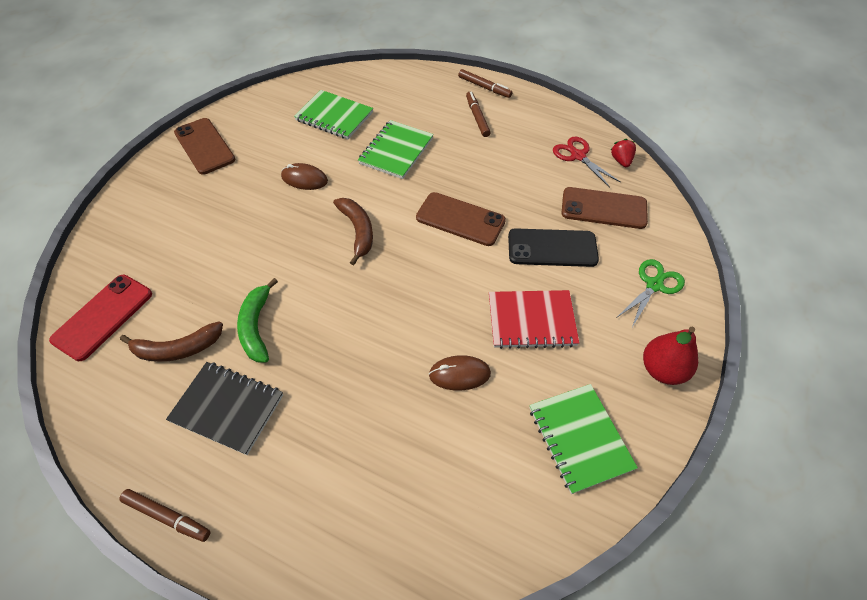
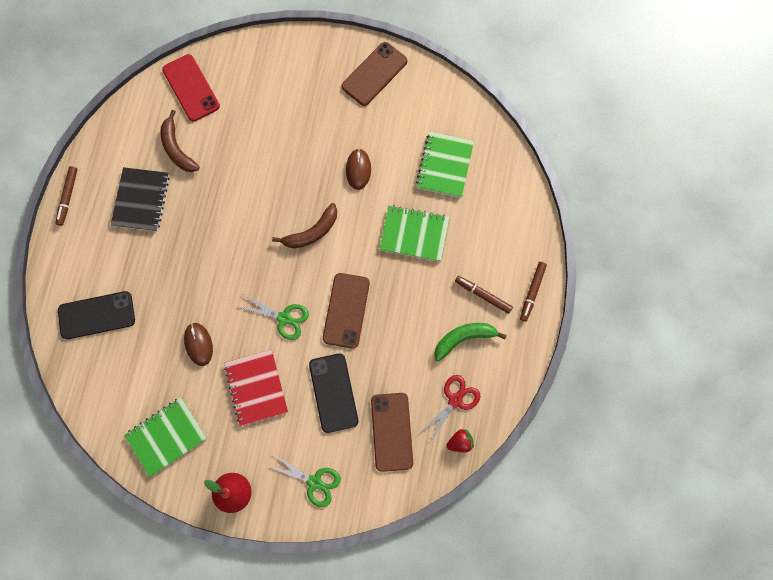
camera: 75 degrees right, 20 degrees up
red phone [49,275,152,361] -> red phone turned 45 degrees clockwise [162,54,220,121]
green banana [237,278,278,363] -> green banana moved to [434,323,507,361]
brown marker [466,92,491,137] -> brown marker turned 120 degrees counterclockwise [455,276,513,314]
none -> black phone [58,291,135,339]
none -> green scissors [239,295,309,340]

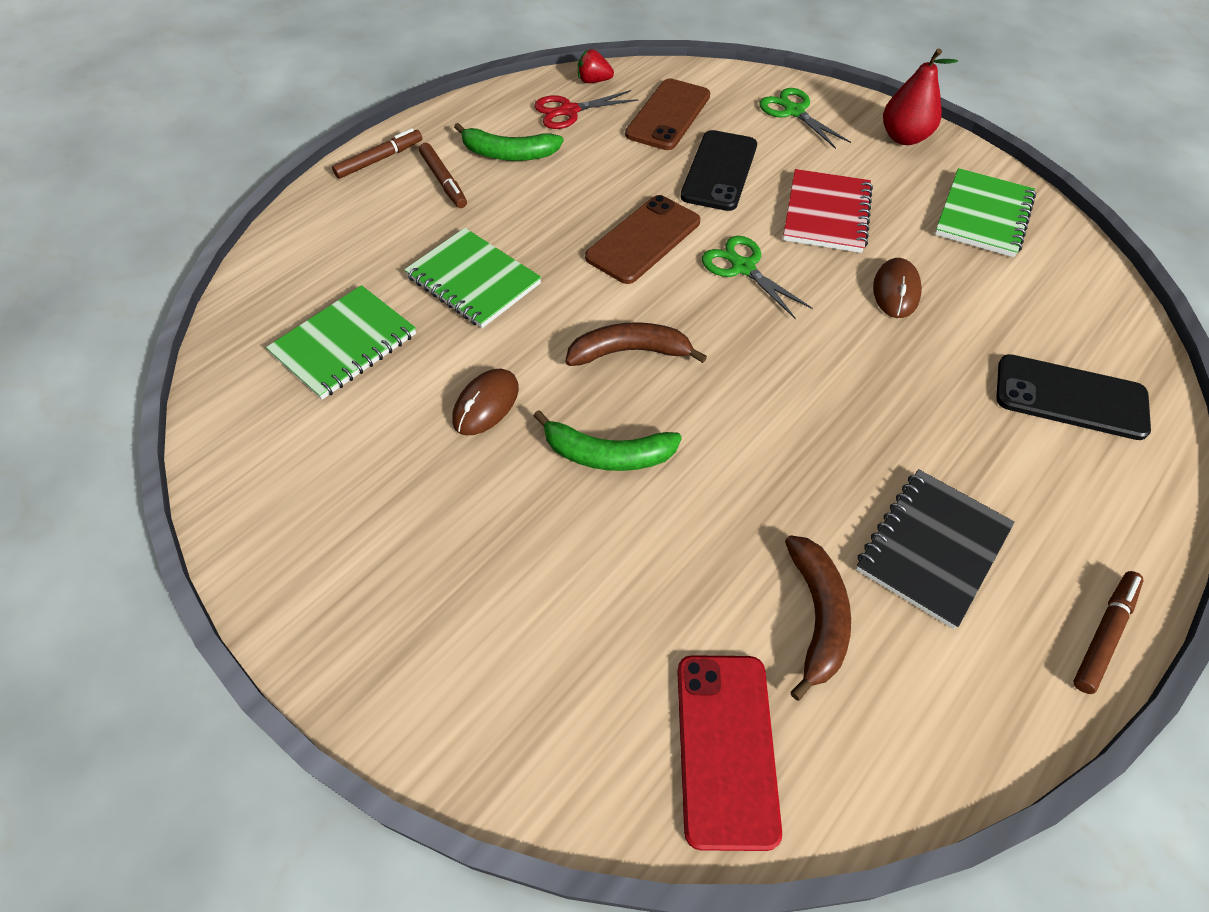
camera: 150 degrees left, 20 degrees down
green notebook [124,397,207,477] -> green notebook turned 60 degrees counterclockwise [935,168,1036,257]
brown phone [342,42,407,106] -> none
none -> green banana [534,410,682,471]

